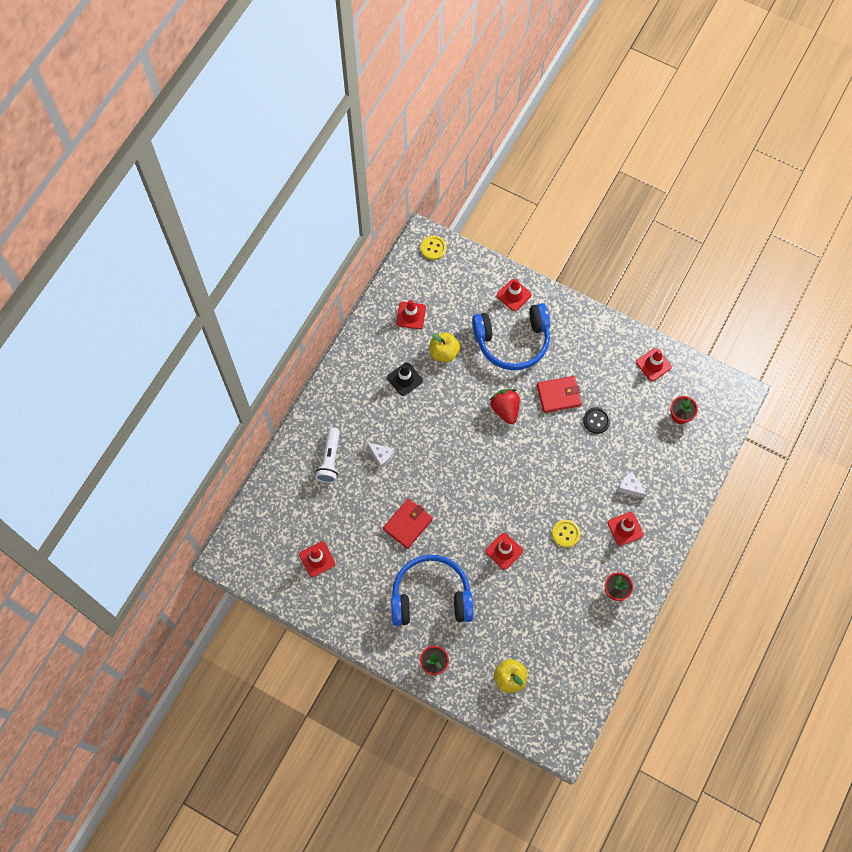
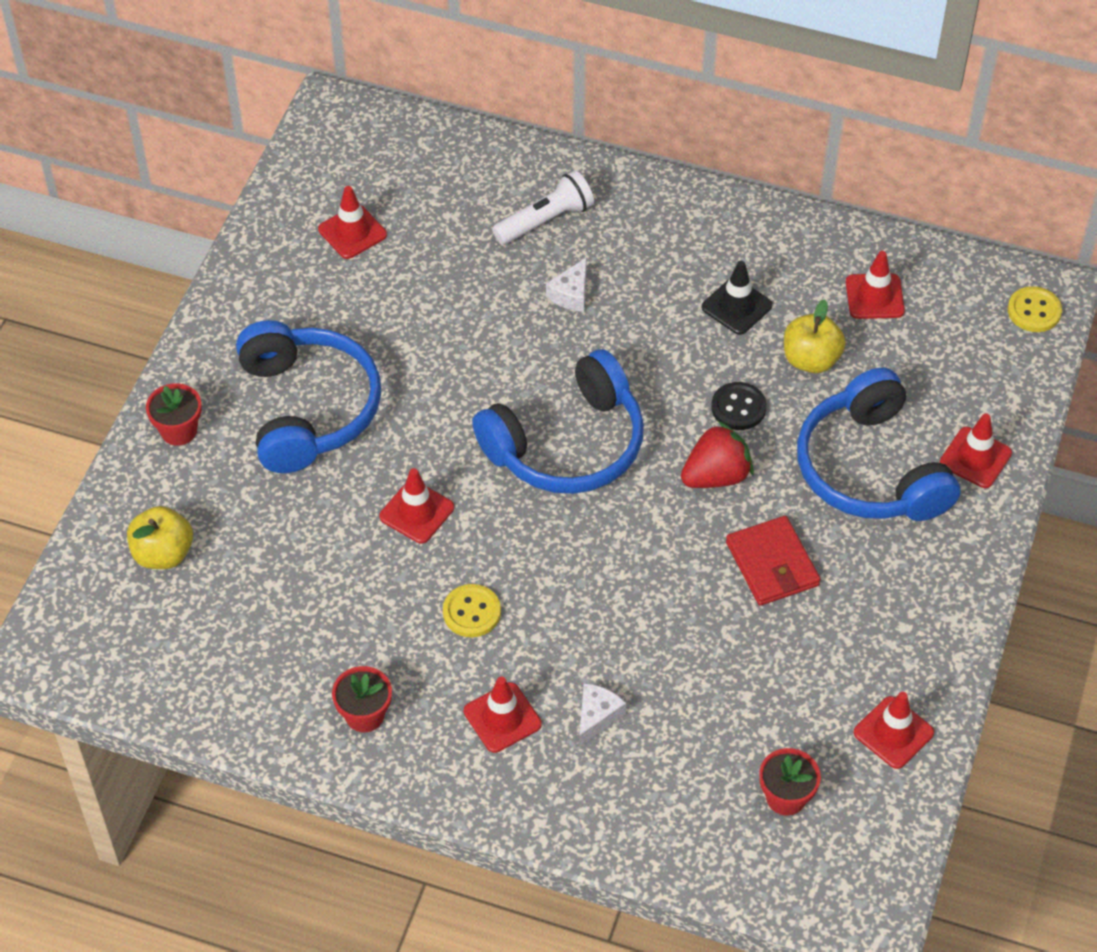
camera: 80 degrees right, 15 degrees down
white flashlight [315,427,340,483] -> white flashlight turned 150 degrees clockwise [492,171,594,245]
red wallet [383,498,433,549] -> none
black button [583,407,611,434] -> black button moved to [711,382,767,430]
none -> blue headphones [472,349,644,494]

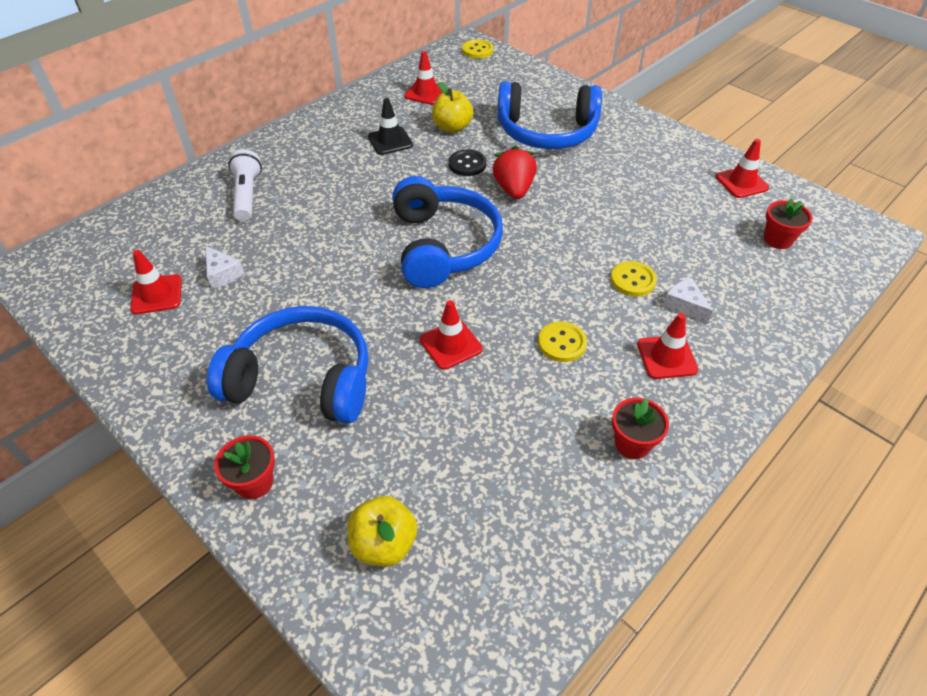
camera: 65 degrees left, 5 degrees down
white cheese [546,257,587,312] -> white cheese moved to [206,246,244,289]
red wallet [726,516,821,606] -> none
red traffic cone [940,413,1012,488] -> none
none -> yellow button [611,261,657,297]

